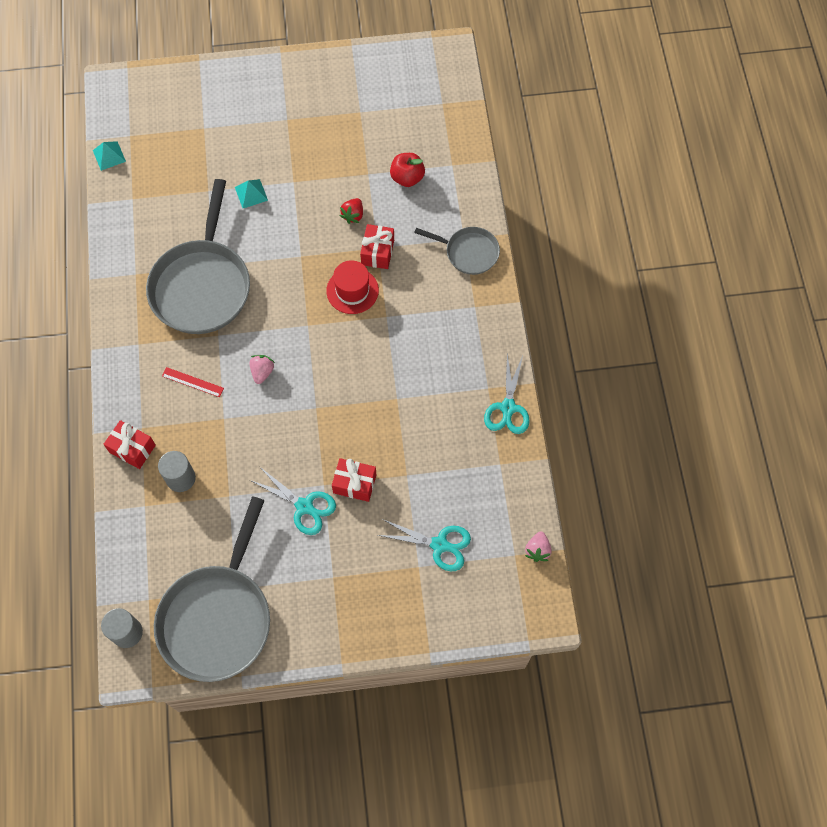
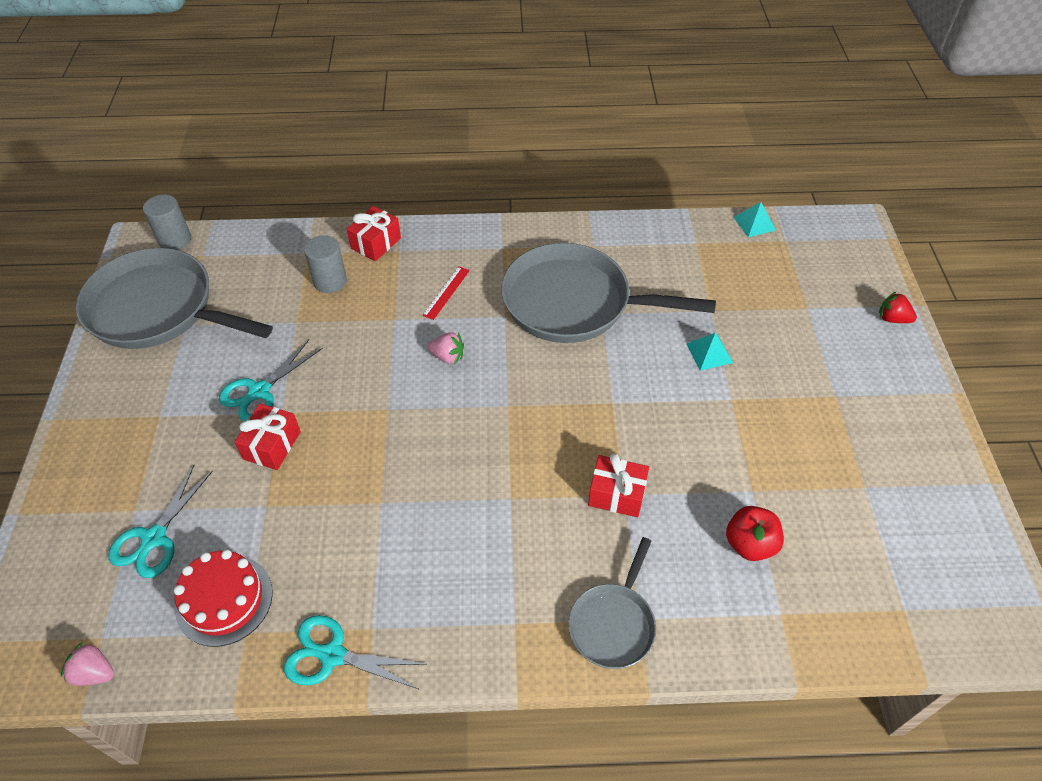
camera: 95 degrees right, 15 degrees down
red hat [326,260,379,314] -> none
red strawberry [340,198,363,224] -> red strawberry moved to [879,292,917,323]
none -> red cake [174,550,273,647]

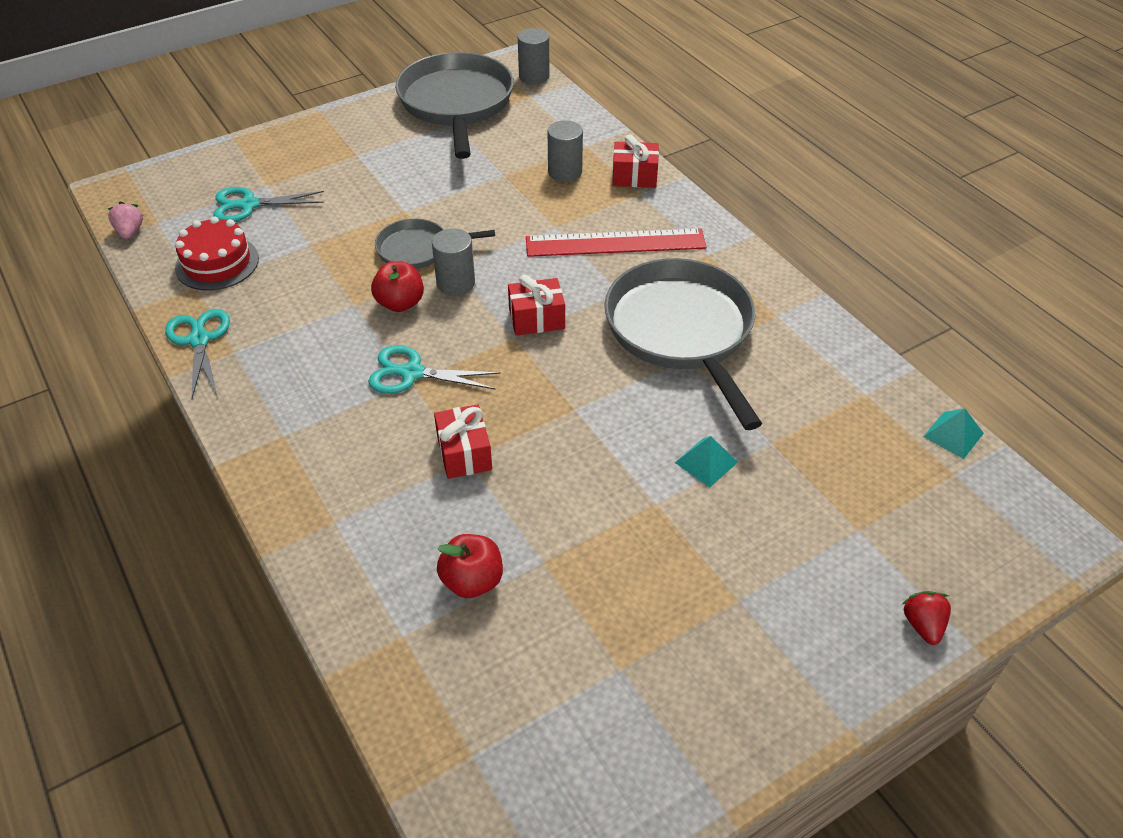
camera: 60 degrees right, 5 degrees down
turquoise scissors [219,339,323,421] -> turquoise scissors moved to [368,345,500,394]
red gift [234,403,301,470] -> red gift moved to [508,275,565,336]
red ruler [422,266,470,320] -> red ruler [526,228,707,257], size x2.17
pink strawberry [428,332,464,364] -> none
grey pan [568,537,656,669] -> grey pan moved to [375,219,495,269]
none -> red apple [371,261,424,312]
none -> grey cylinder [432,228,475,296]

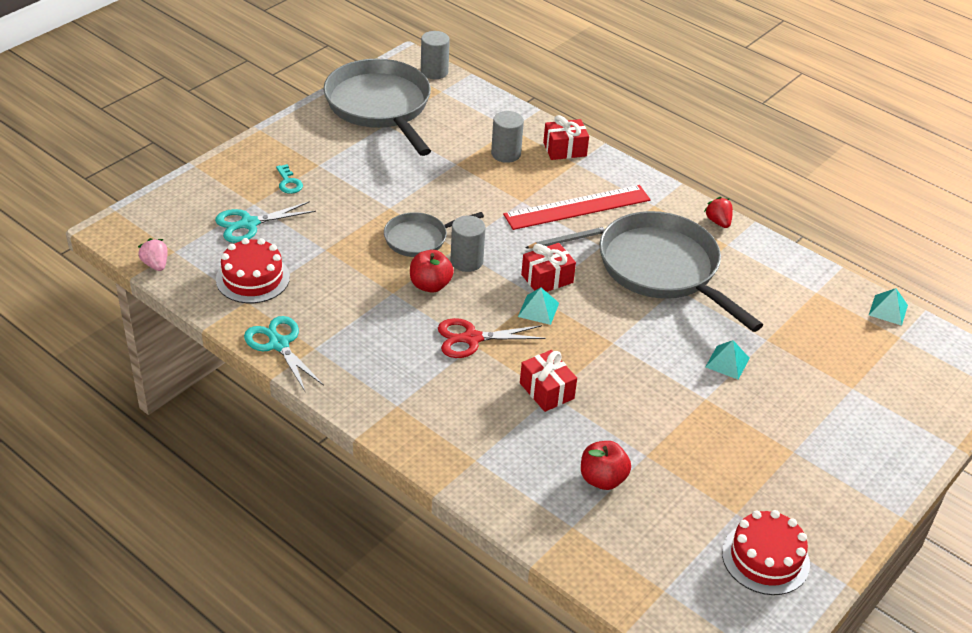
camera: 20 degrees left, 5 degrees down
turquoise scissors [368,345,500,394] -> red scissors [438,318,546,358]
red strawberry [901,591,951,645] -> red strawberry moved to [704,197,733,228]
none -> turquoise key [276,164,303,194]
none -> turquoise pyramid [518,288,559,325]
none -> grey pencil [525,226,607,248]
none -> red cake [722,510,810,595]

